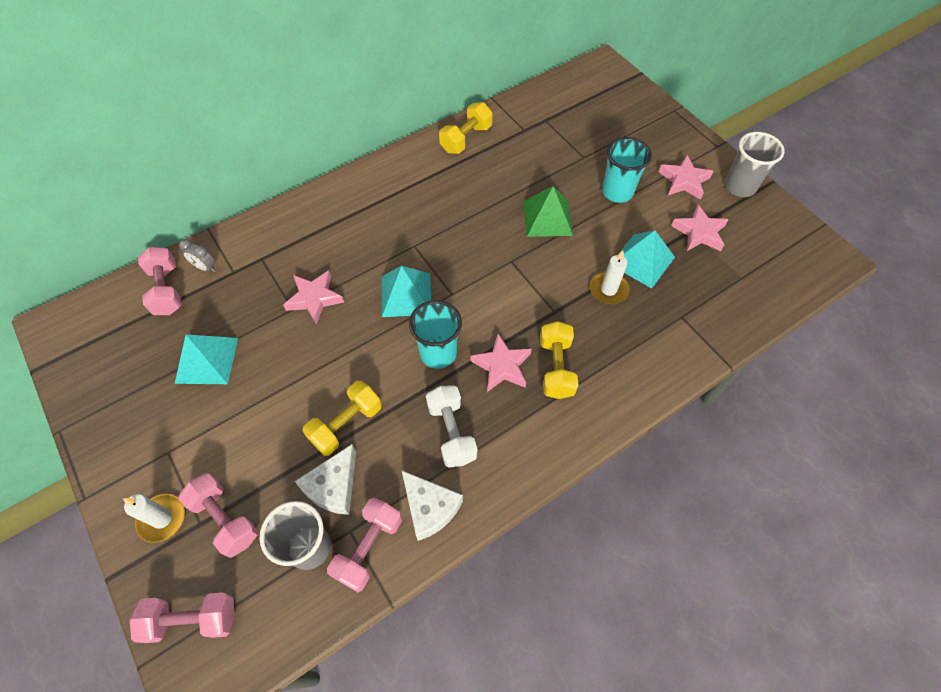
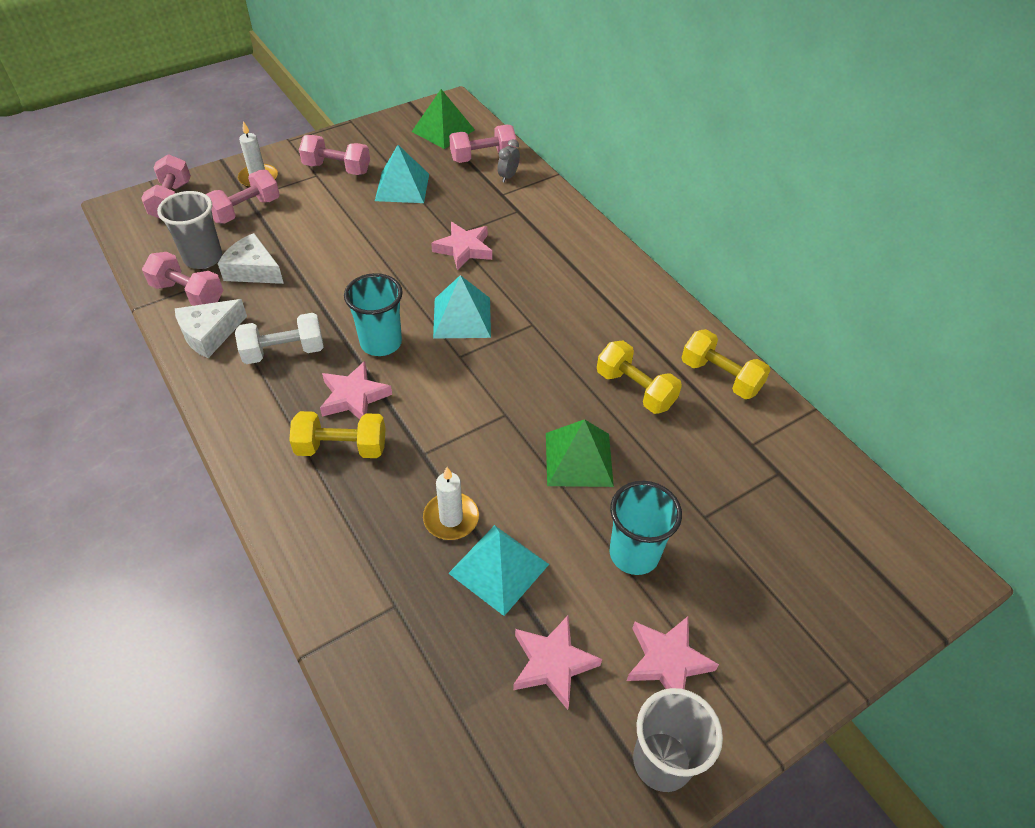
camera: 90 degrees right, 10 degrees down
yellow dumbbell [302,381,382,456] -> yellow dumbbell moved to [597,341,682,414]
none -> pink dumbbell [299,135,370,175]
none -> green pyramid [412,89,475,149]

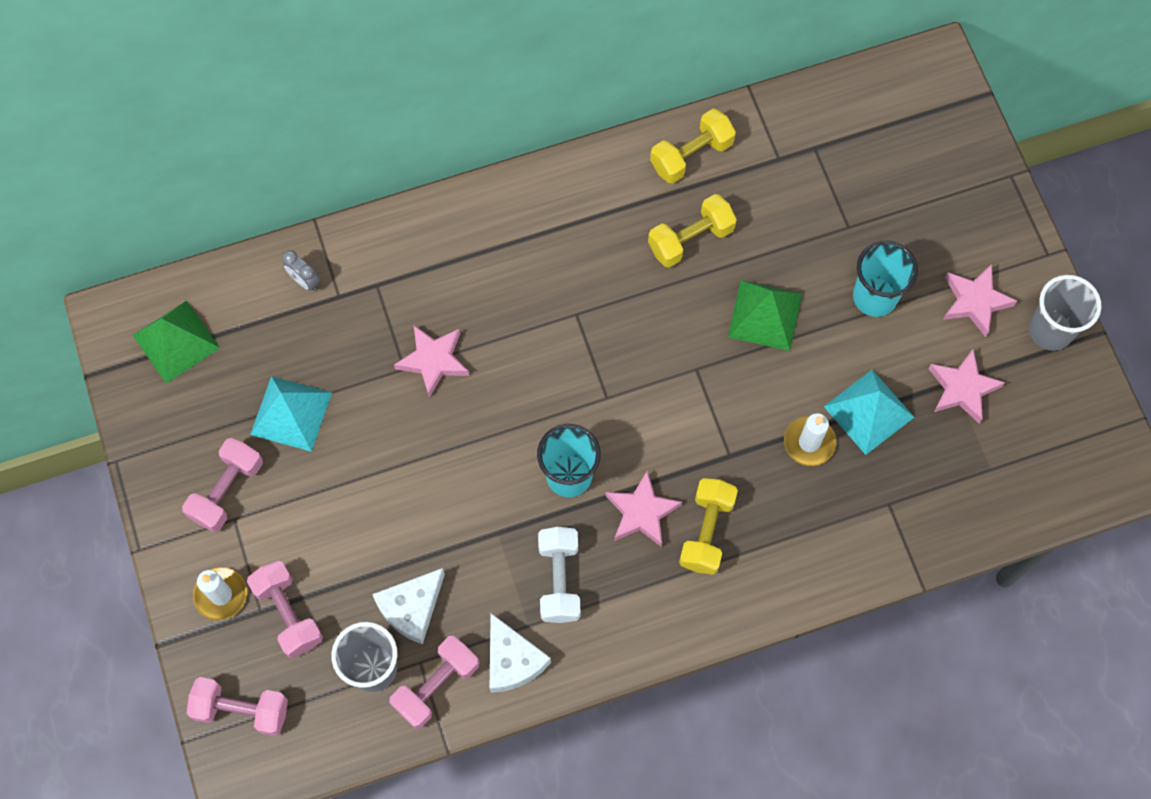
camera: 75 degrees left, 20 degrees up
turquoise pyramid [433,275,491,339] -> none
pink dumbbell [449,125,517,163] -> none

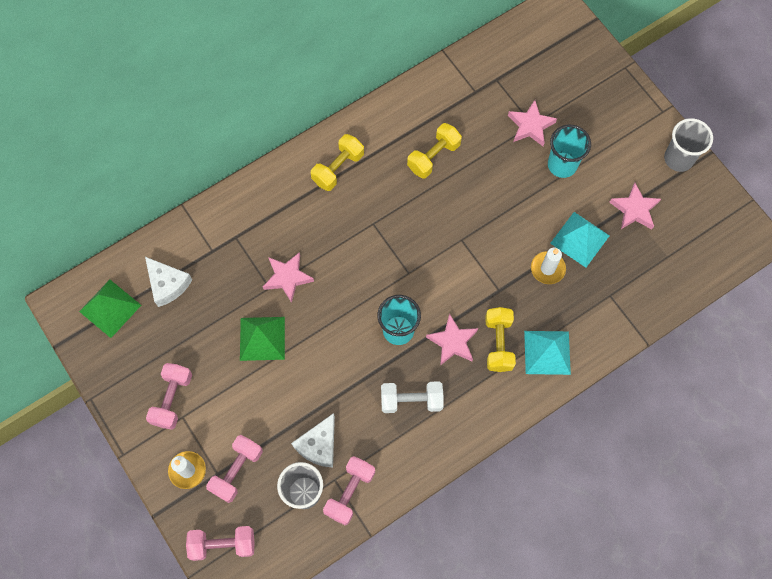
camera: 15 degrees left, 0 degrees up
pink dumbbell [247,560,323,658] -> pink dumbbell turned 75 degrees clockwise [206,435,263,503]
turquoise pyramid [250,376,332,452] -> turquoise pyramid moved to [524,331,571,375]
grey clock [282,250,320,291] -> none
white cheese [490,613,551,693] -> white cheese moved to [145,257,192,307]
white dumbbell [538,527,581,623] -> white dumbbell turned 75 degrees counterclockwise [381,381,444,413]
yellow dumbbell [650,109,736,184] -> yellow dumbbell moved to [311,134,364,191]
green pyramid [728,280,802,351] -> green pyramid moved to [240,317,285,361]
pink star [943,264,1017,337] -> pink star moved to [508,100,557,146]

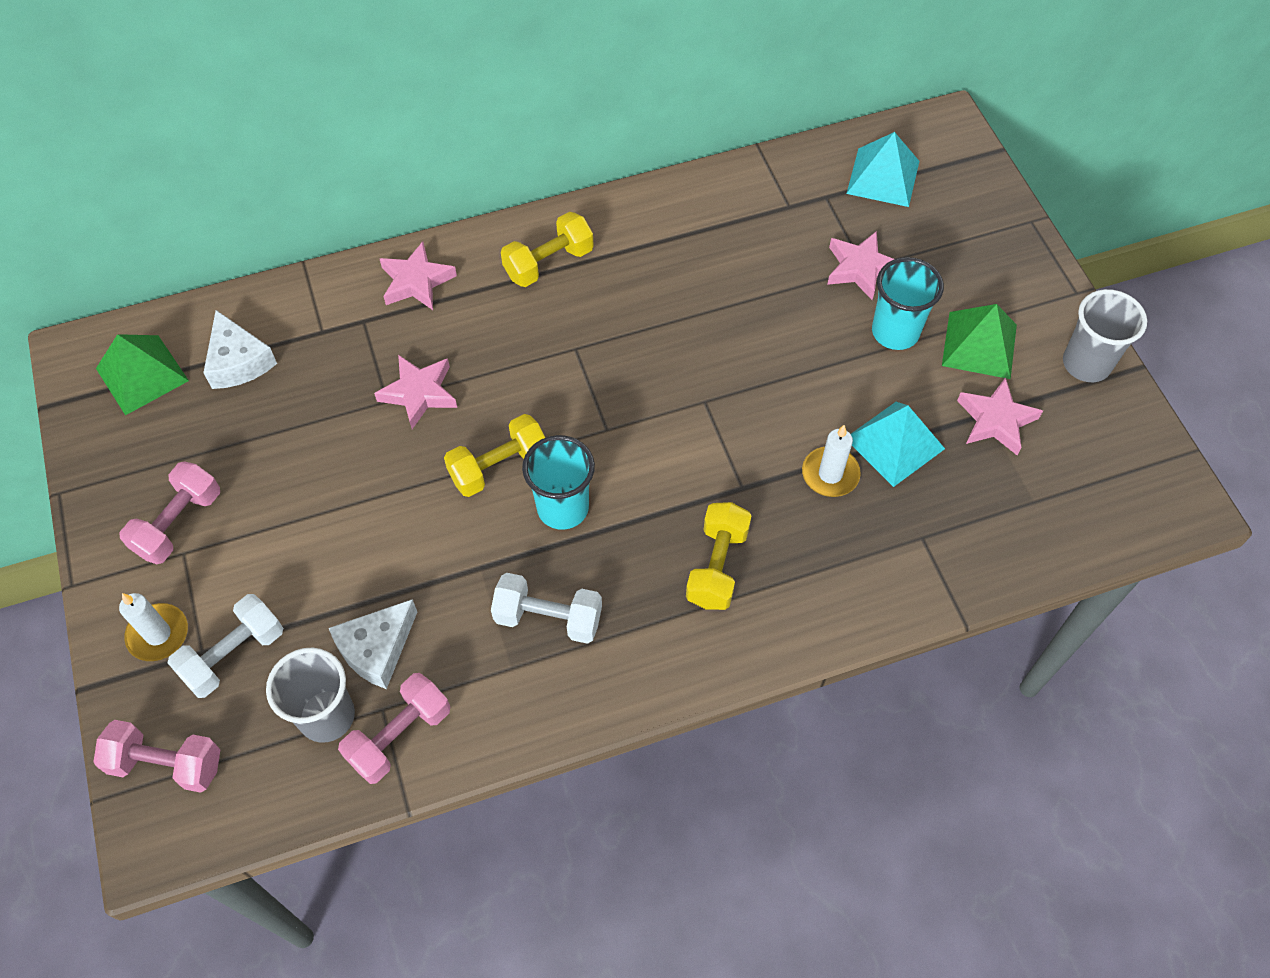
camera: 15 degrees right, 10 degrees down
pink dumbbell [206,435,263,503] -> white dumbbell [168,594,283,698]
green pyramid [240,317,285,361] -> green pyramid moved to [942,304,1017,379]
yellow dumbbell [407,123,462,178] -> yellow dumbbell moved to [444,414,545,497]
pink star [426,314,478,366] -> pink star moved to [380,242,457,310]
turquoise pyramid [524,331,571,375] -> turquoise pyramid moved to [846,132,919,207]

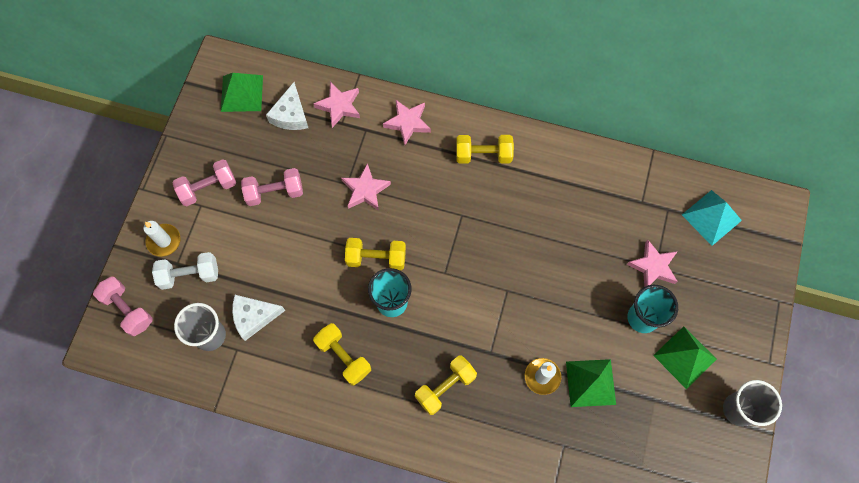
camera: 35 degrees right, 10 degrees up
pink dumbbell [338,673,450,784] -> pink dumbbell moved to [241,168,303,206]
white dumbbell [491,573,602,644] -> yellow dumbbell [313,323,371,386]
turquoise pyramid [851,402,945,487] -> green pyramid [566,359,616,407]
pink star [957,377,1043,455] -> pink star moved to [313,82,360,128]

